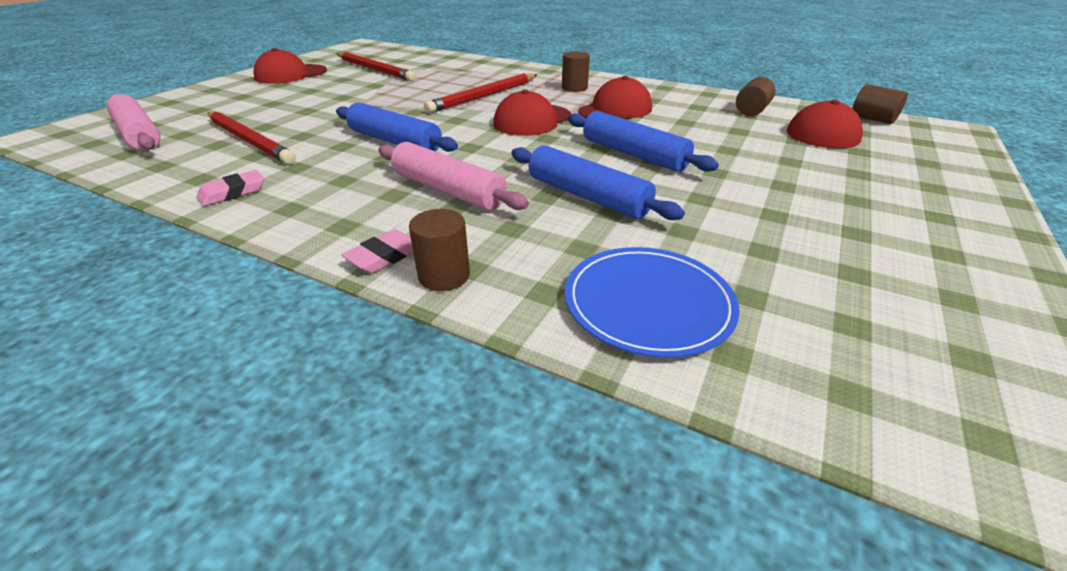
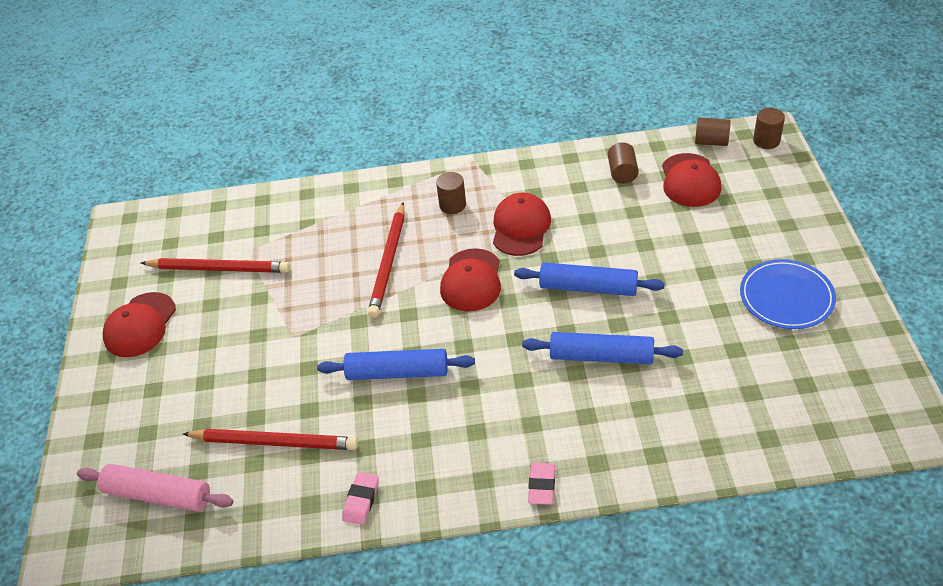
camera: 30 degrees left, 10 degrees up
pink rolling pin [378,142,529,210] -> none
brown cylinder [409,209,470,291] -> brown cylinder moved to [753,108,785,149]
blue plate [565,247,740,358] -> blue plate moved to [740,259,836,329]

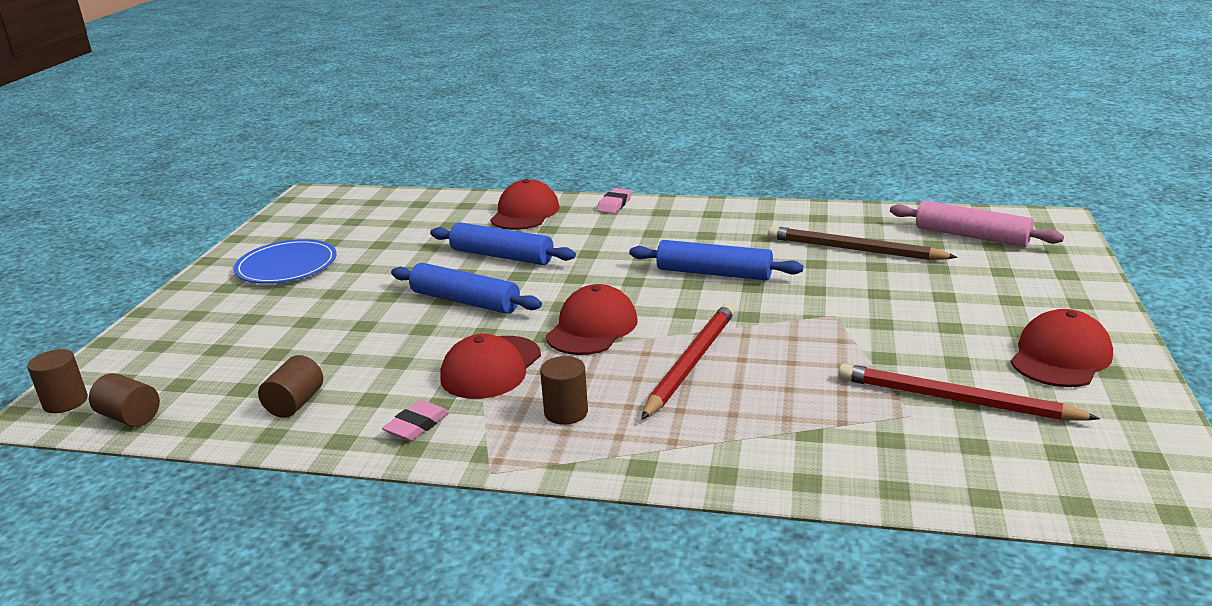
camera: 165 degrees left, 20 degrees down
red pencil [183,429,358,450] -> brown pencil [768,226,958,260]
pink eraser [342,472,379,525] -> pink eraser moved to [382,400,449,441]
red cap [662,153,721,207] -> red cap moved to [490,179,560,230]

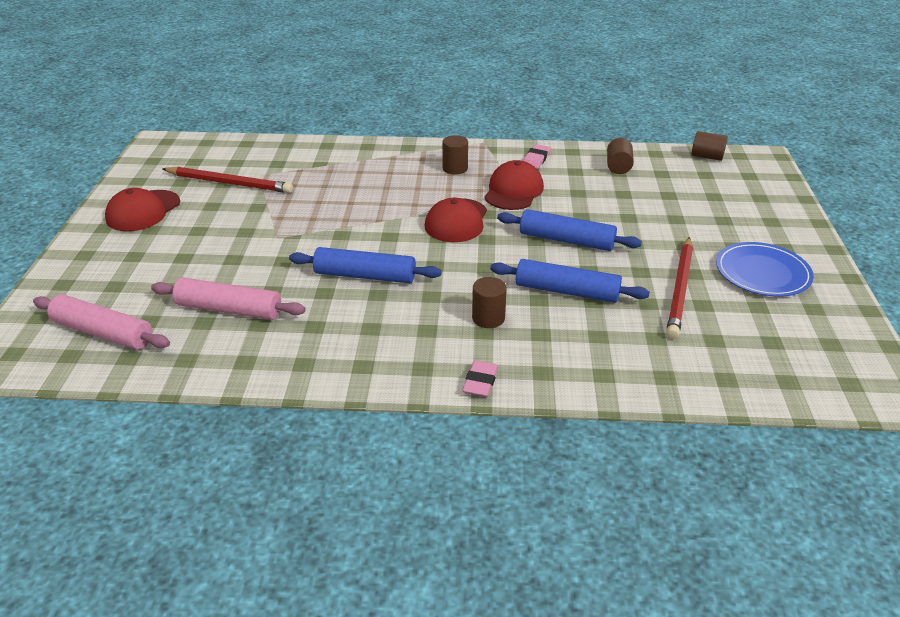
camera: 170 degrees right, 10 degrees up
brown cylinder [27,349,88,413] -> brown cylinder moved to [472,277,507,328]
red cap [490,179,560,230] -> none
red pencil [641,303,735,420] -> red pencil moved to [666,237,693,339]
brown pencil [768,226,958,260] -> pink rolling pin [151,277,306,320]

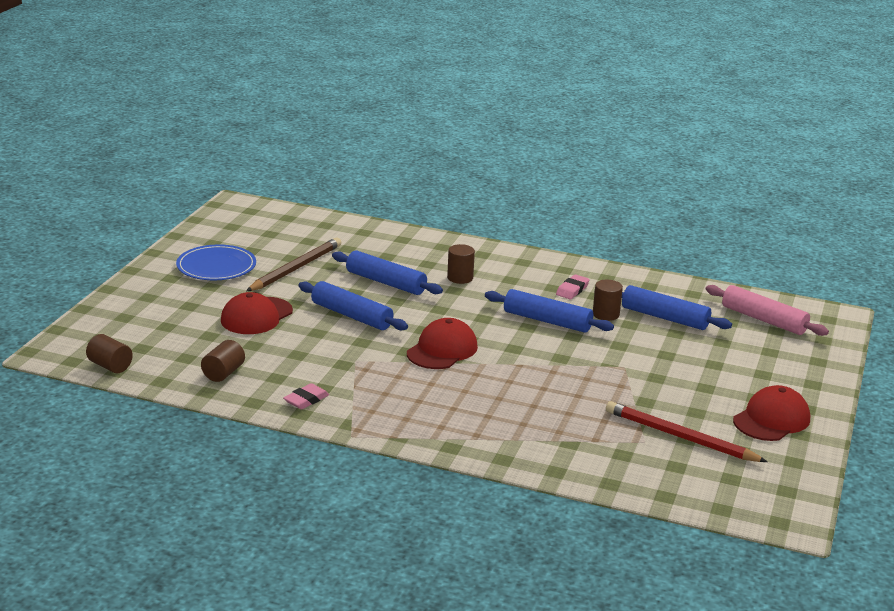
camera: 165 degrees left, 10 degrees down
pink rolling pin [151,277,306,320] -> blue rolling pin [622,285,732,330]
brown cylinder [442,135,468,175] -> brown cylinder moved to [593,280,623,321]
pink eraser [462,360,499,397] -> pink eraser moved to [556,274,590,299]
red cap [485,160,544,210] -> red cap moved to [221,292,293,334]
red pencil [666,237,693,339] -> brown pencil [246,238,341,291]

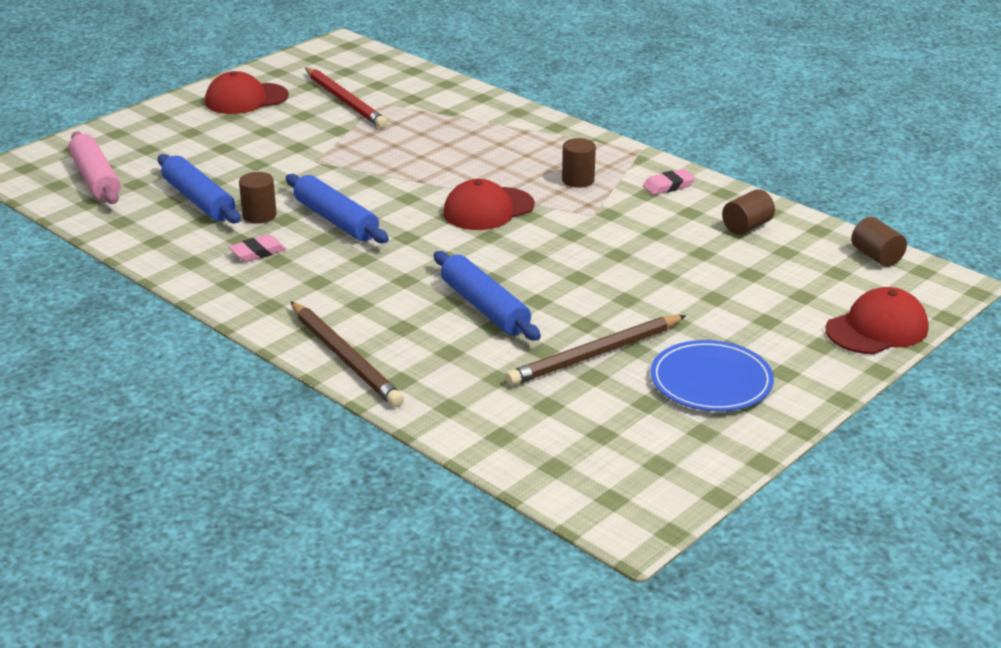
camera: 155 degrees left, 5 degrees up
red cap [221,292,293,334] -> red cap moved to [825,287,928,354]
blue rolling pin [298,281,408,330] -> none
brown cylinder [447,244,475,284] -> brown cylinder moved to [562,138,596,188]
none -> brown pencil [290,301,404,407]

